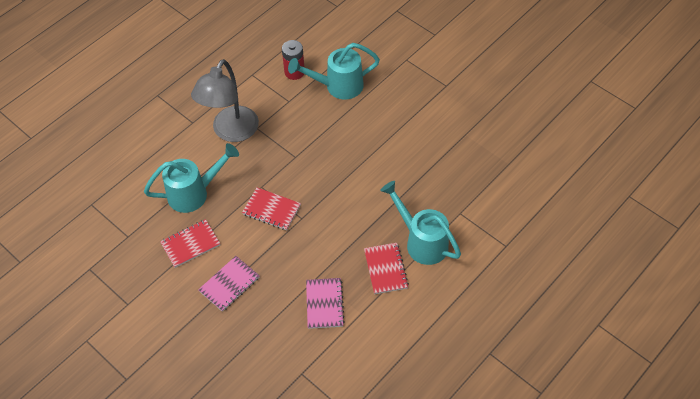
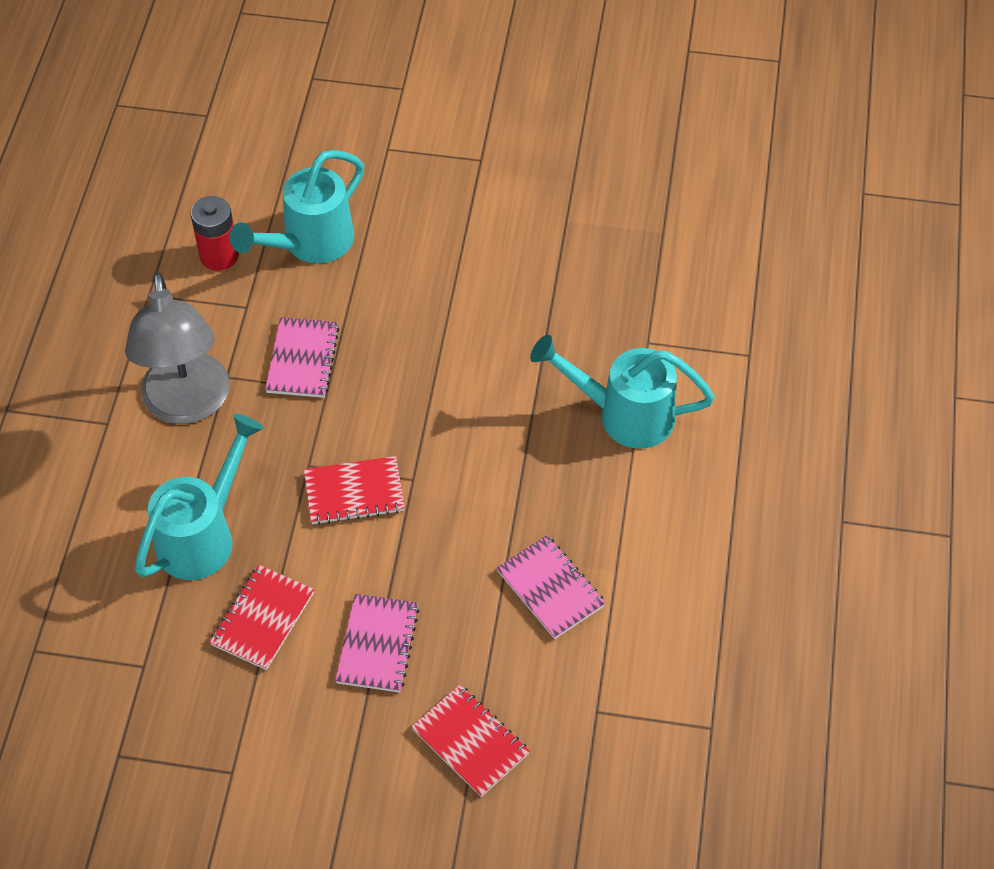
camera: 35 degrees left, 0 degrees up
red notebook [364,243,409,294] -> red notebook moved to [411,685,530,797]
none -> pink notebook [265,317,340,398]

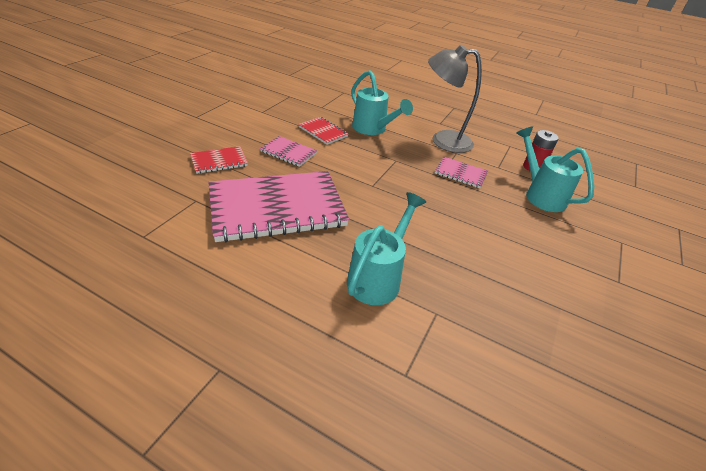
camera: 105 degrees right, 15 degrees down
red notebook [304,456,405,525] -> none
pink notebook [497,535,606,639] -> pink notebook [208,171,349,242], size x2.24

